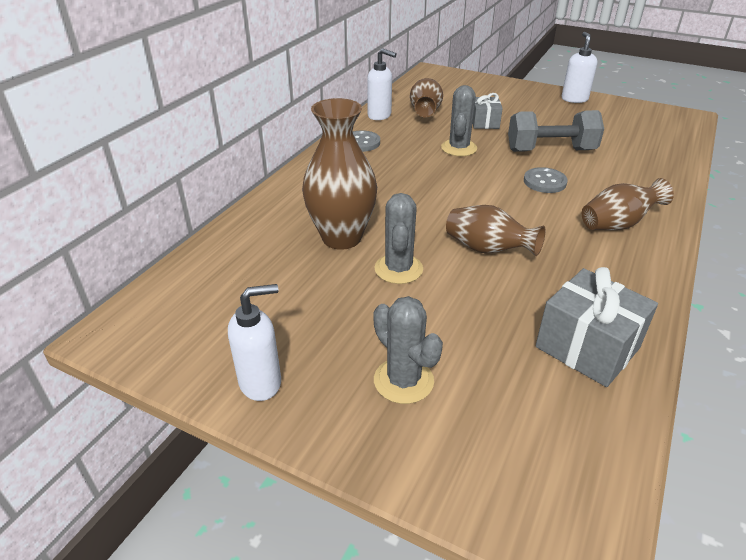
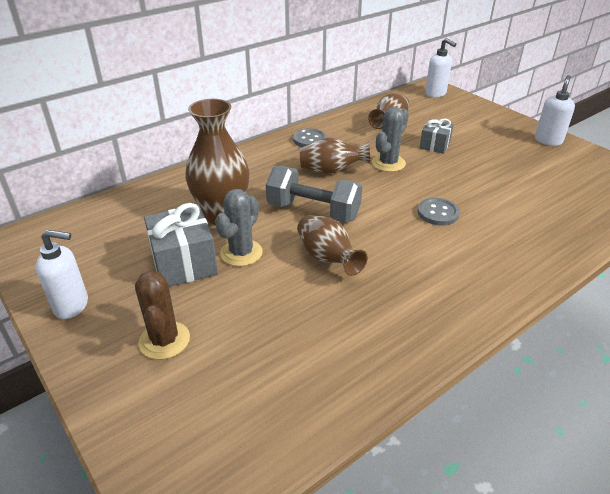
camera: 25 degrees right, 0 degrees up
white soap dispenser [367,48,396,120] -> white soap dispenser moved to [425,38,456,97]
grey cactus [373,296,443,404] -> brown cactus [135,271,190,360]
grey dumbbell [508,110,604,152] -> grey dumbbell moved to [266,166,362,223]
grey gift [535,267,658,387] -> grey gift moved to [144,203,218,287]
brown vase [582,178,674,230] -> brown vase moved to [300,138,370,174]

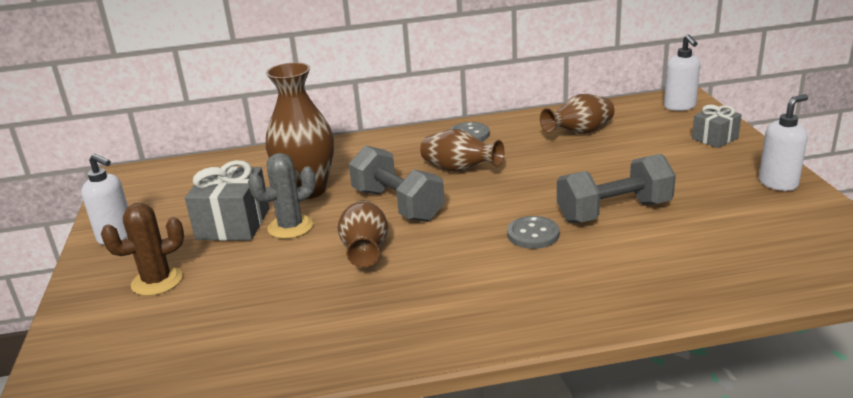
camera: 30 degrees right, 10 degrees down
brown cactus [135,271,190,360] -> brown cactus turned 45 degrees clockwise [101,203,184,296]
grey cactus [372,107,409,172] -> none
grey gift [420,119,454,154] -> grey gift moved to [692,105,742,148]
none -> grey dumbbell [557,154,676,223]

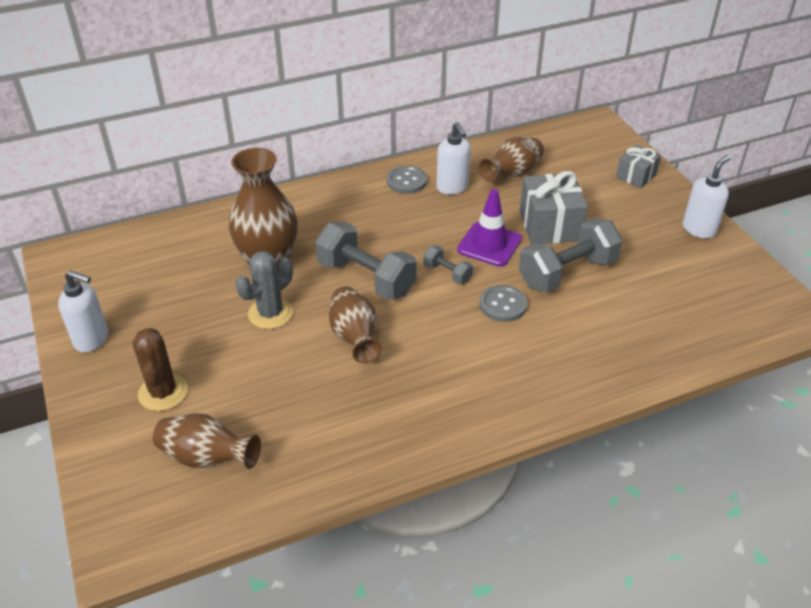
camera: 15 degrees left, 15 degrees up
brown cactus [101,203,184,296] -> brown cactus turned 60 degrees counterclockwise [132,328,188,411]
grey gift [185,160,269,241] -> grey gift moved to [520,171,588,244]
brown vase [420,129,504,172] -> brown vase moved to [153,413,261,469]
white soap dispenser [664,34,700,111] -> white soap dispenser moved to [437,122,471,195]
none -> grey dumbbell [423,245,473,284]
none -> purple traffic cone [457,189,522,267]

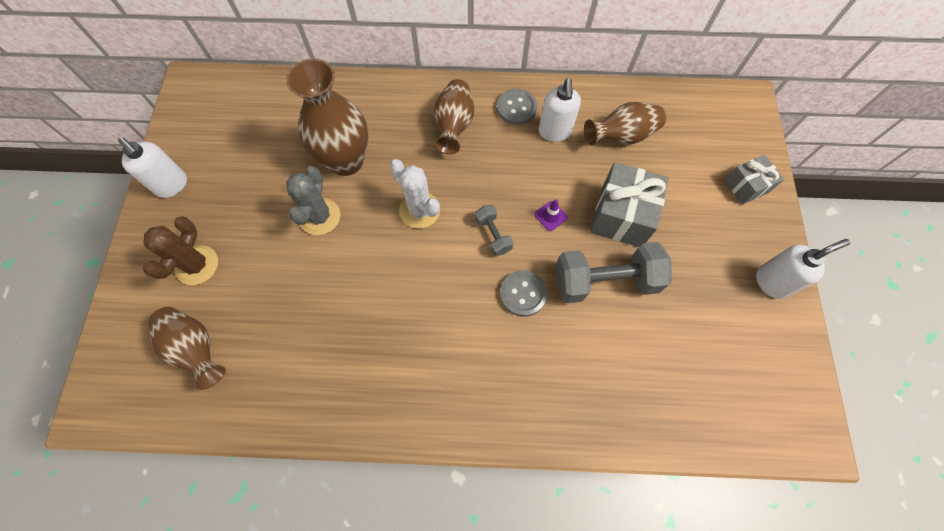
camera: 25 degrees right, 25 degrees up
grey cactus [235,251,293,329] -> grey cactus turned 60 degrees counterclockwise [286,166,340,235]
grey dumbbell [315,222,417,300] -> white cactus [390,159,440,229]
brown vase [329,286,382,363] -> brown vase moved to [434,79,474,154]
purple traffic cone [457,189,522,267] -> purple traffic cone [534,199,568,231], size x0.49

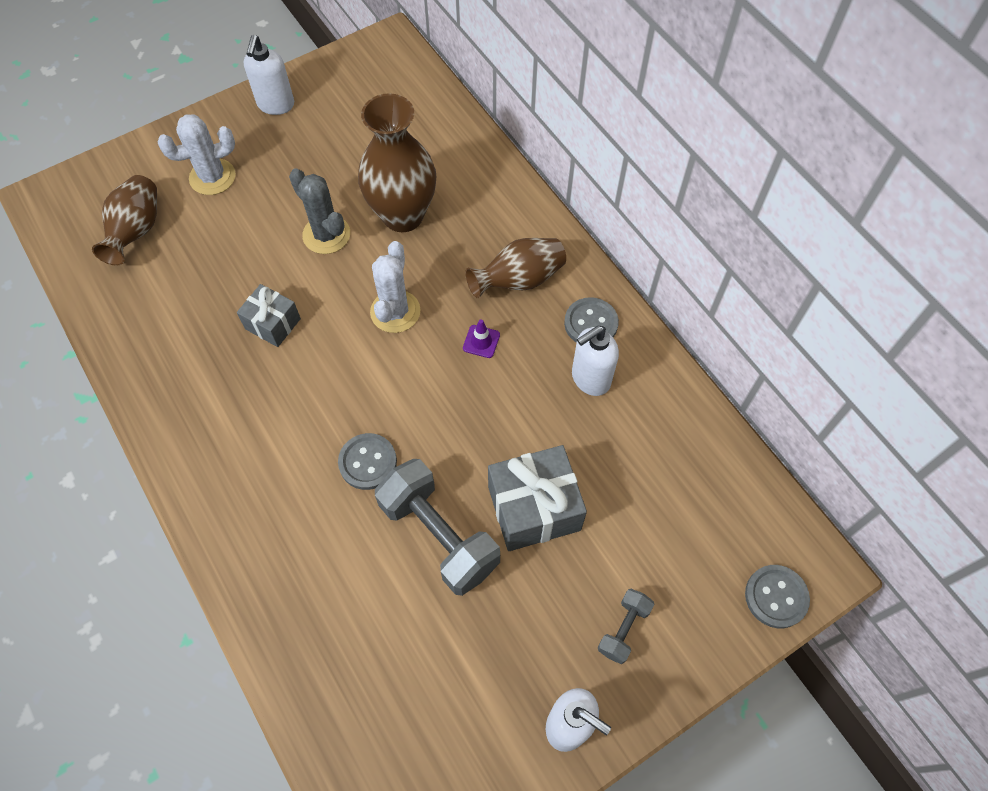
camera: 55 degrees right, 5 degrees down
brown cactus [143,216,218,285] -> white cactus [158,114,236,195]
grey cactus [286,166,340,235] -> grey cactus turned 75 degrees clockwise [289,168,350,254]
grey dumbbell [475,205,514,256] -> grey dumbbell moved to [598,589,654,664]
purple traffic cone [534,199,568,231] -> purple traffic cone moved to [463,319,500,358]
brown vase [584,102,666,146] -> none
grey gift [725,155,784,205] -> grey gift moved to [237,284,301,347]
none -> grey button [745,565,810,628]

